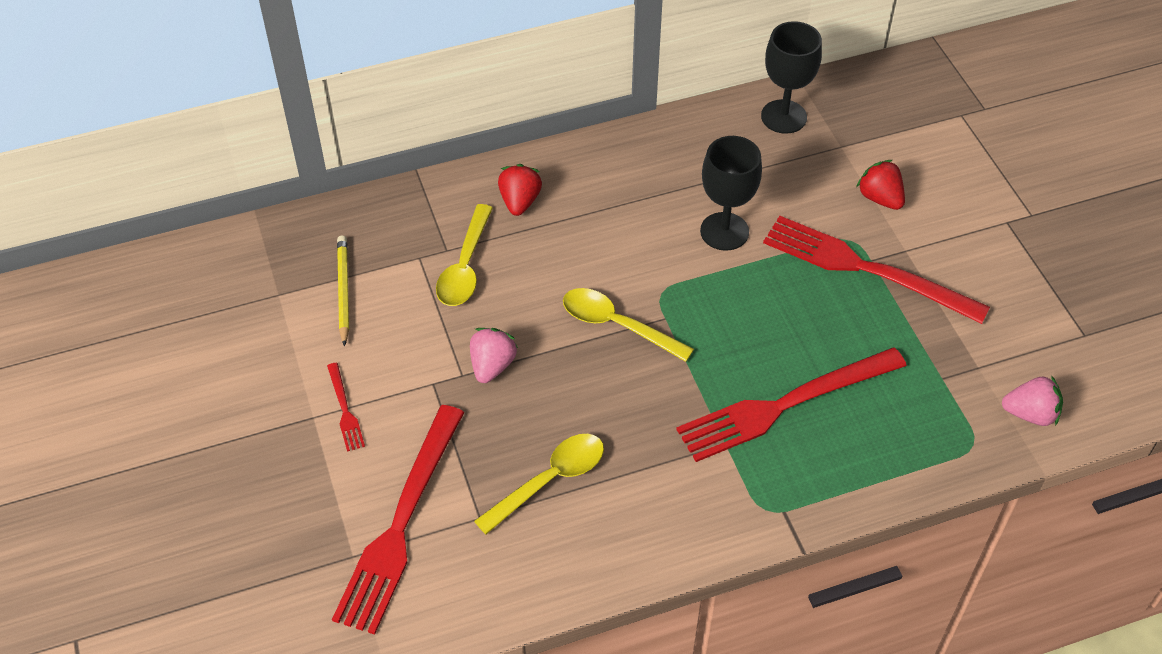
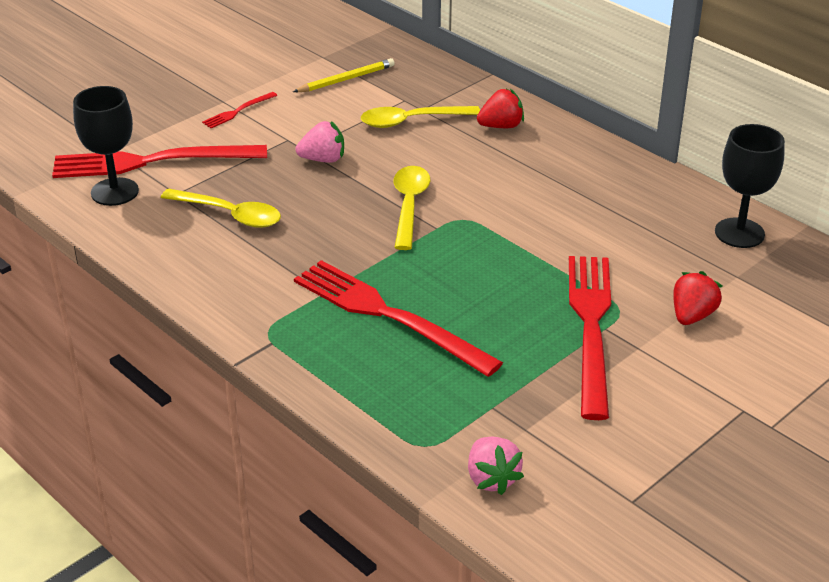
camera: 65 degrees right, 15 degrees down
black goblet [700,136,762,251] -> black goblet moved to [73,86,139,206]

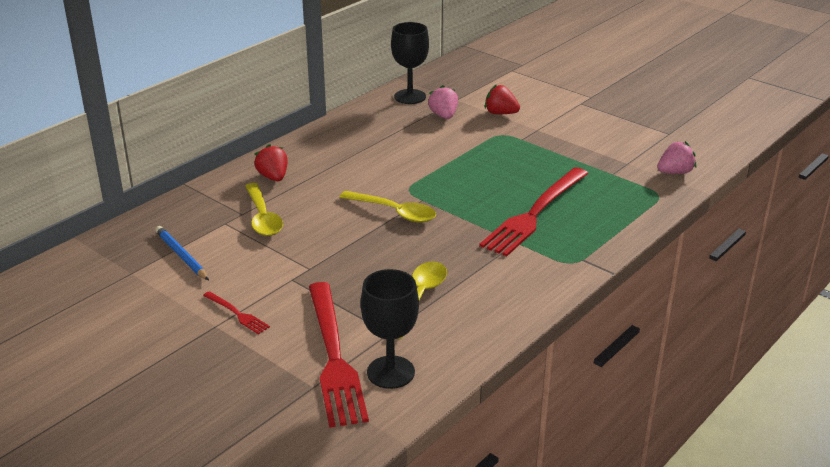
camera: 95 degrees left, 5 degrees down
yellow pencil [293,58,395,92] -> blue pencil [155,226,209,280]
pink strawberry [296,121,344,163] -> pink strawberry moved to [428,85,458,119]
yellow spoon [393,166,430,250] -> yellow spoon turned 150 degrees counterclockwise [339,191,436,223]
red fork [569,256,611,420] -> none

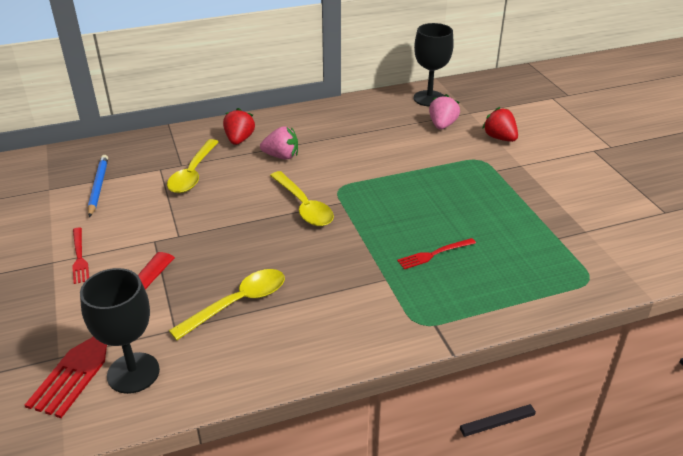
camera: 30 degrees right, 5 degrees up
red fork [479,167,589,257] -> red fork [397,238,476,269], size x0.43
pink strawberry [657,141,696,174] -> pink strawberry moved to [260,126,298,160]

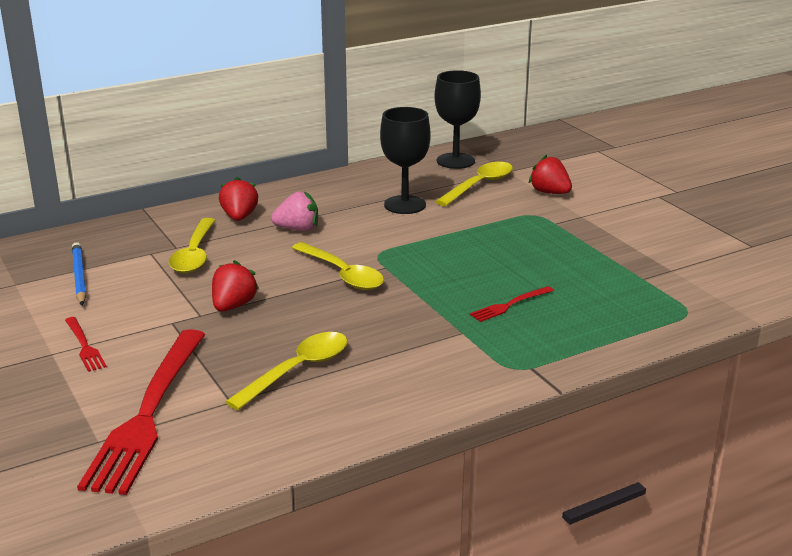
camera: 10 degrees left, 10 degrees down
black goblet [80,268,160,394] -> black goblet moved to [380,107,431,214]
pink strawberry [429,94,460,129] -> yellow spoon [435,162,513,206]
none -> red strawberry [212,260,259,312]

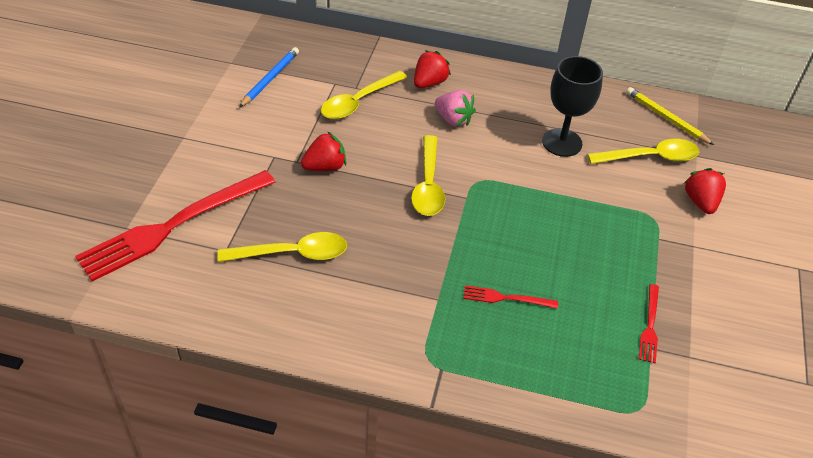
camera: 40 degrees right, 20 degrees up
red fork [65,317,107,372] -> red fork moved to [639,284,659,363]
black goblet [434,70,481,169] -> yellow pencil [626,87,714,145]

